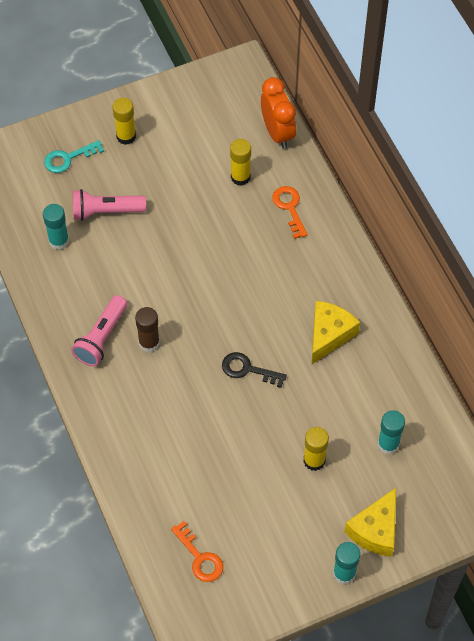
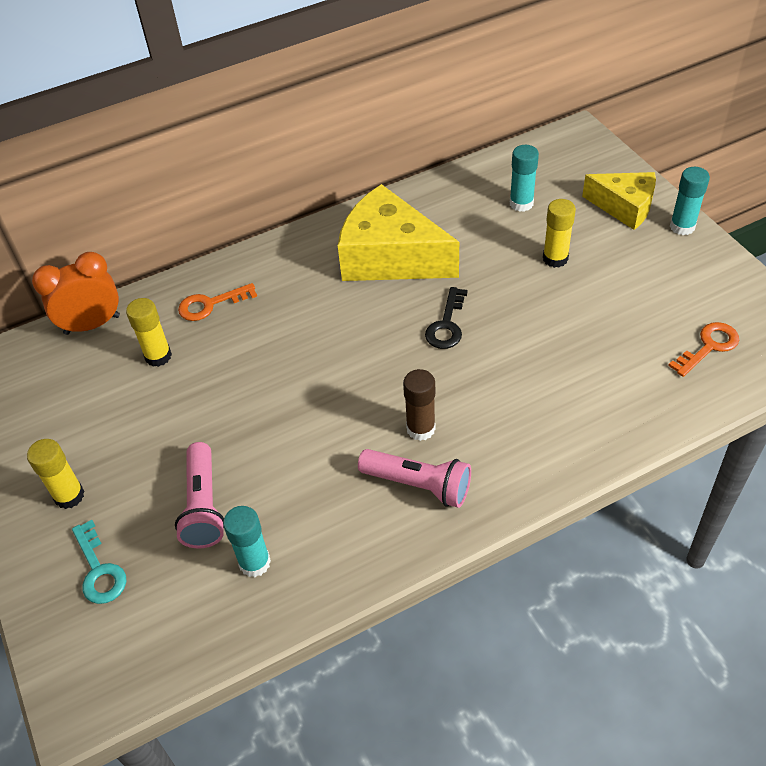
camera: 90 degrees left, 10 degrees down
yellow cheese [312,301,360,364] -> yellow cheese [338,184,459,281], size x1.63

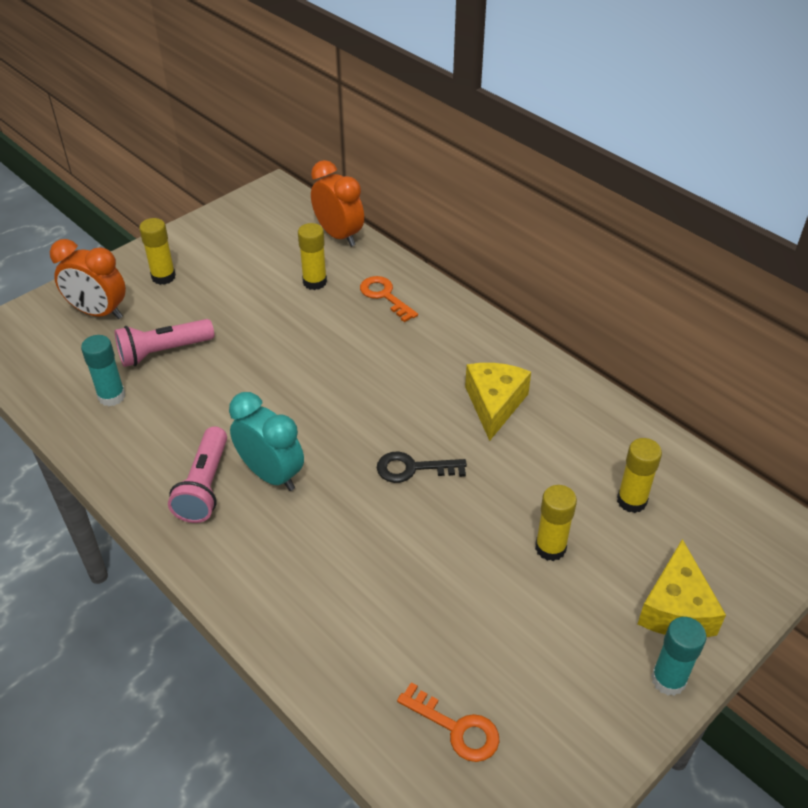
camera: 70 degrees right, 5 degrees down
turquoise key [72,520,126,604] -> orange clock [50,239,126,319]
yellow cheese [338,184,459,281] -> yellow cheese [465,363,531,441], size x0.61
brown glue stick [403,369,436,441] -> turquoise clock [229,392,304,491]
turquoise glue stick [510,145,539,212] -> yellow glue stick [617,438,662,513]

